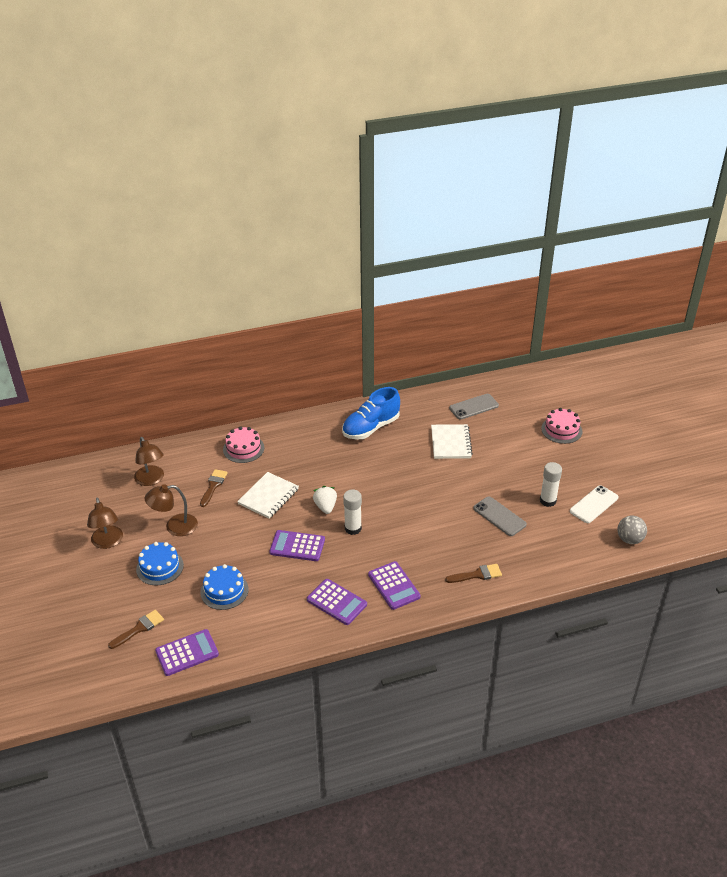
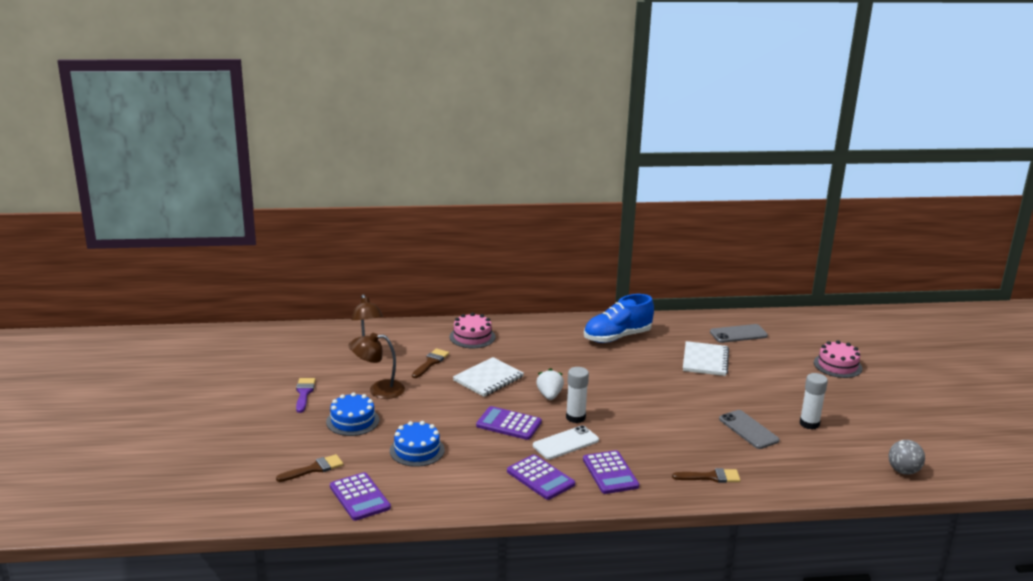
camera: 10 degrees right, 15 degrees down
brown lamp [87,498,123,549] -> purple brush [296,378,315,413]
purple calculator [155,629,219,676] -> purple calculator turned 75 degrees clockwise [330,472,391,521]
white phone [570,485,619,523] -> white phone moved to [533,425,599,459]

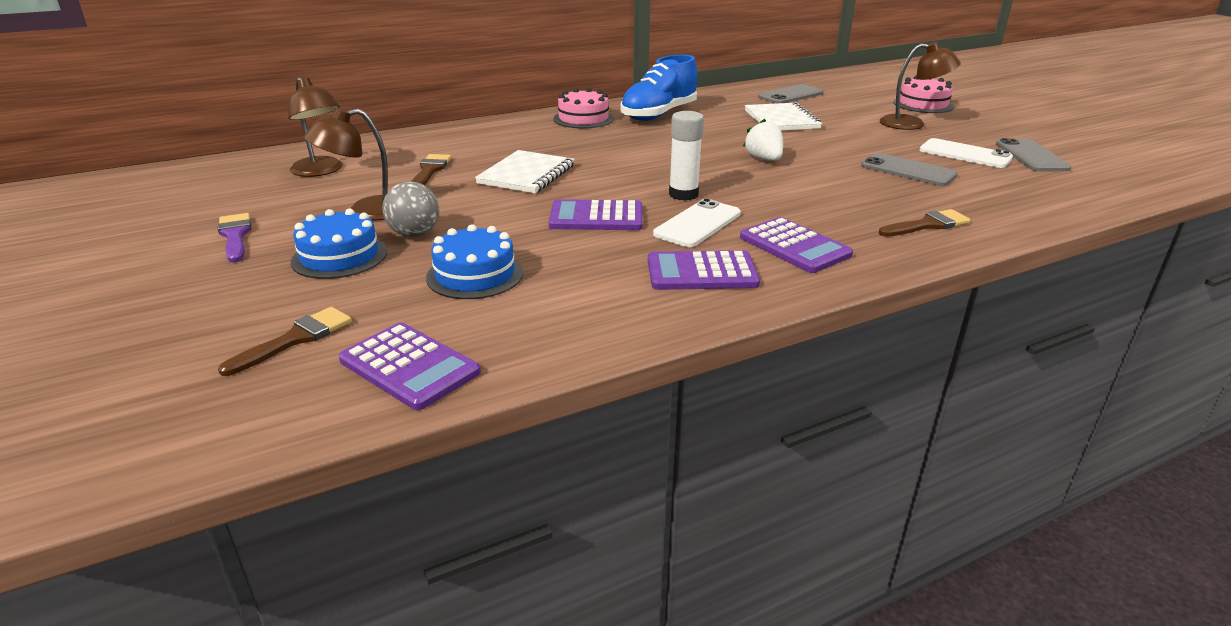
camera: 20 degrees left, 5 degrees up
pink cake [450,313,495,348] -> pink cake moved to [553,88,614,128]
purple calculator [507,455,575,500] -> purple calculator turned 150 degrees clockwise [648,250,760,290]
white strawberry [536,368,564,400] -> white strawberry moved to [743,119,783,161]
white glue stick [800,373,828,429] -> white phone [920,138,1013,168]
grey ball [888,440,925,475] -> grey ball moved to [382,181,439,237]
none -> brown lamp [880,42,961,130]
none -> grey phone [996,138,1071,172]

